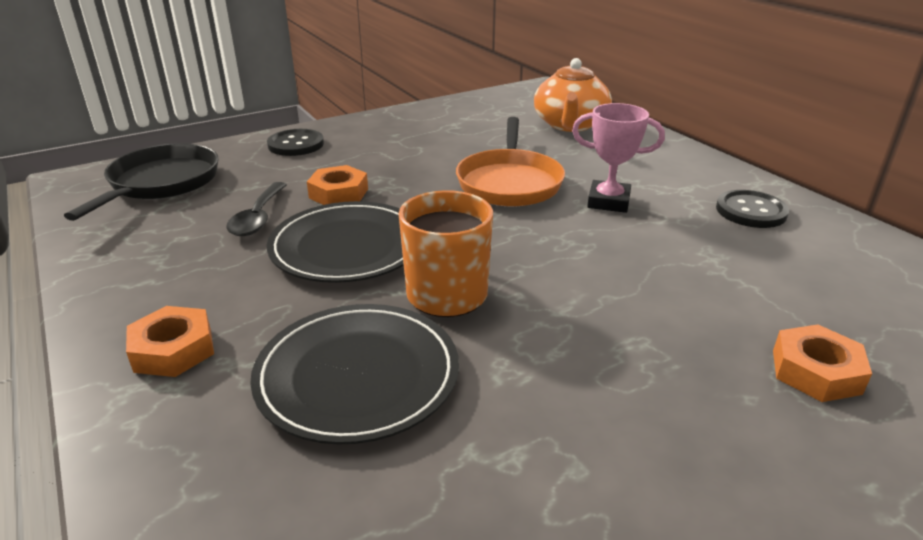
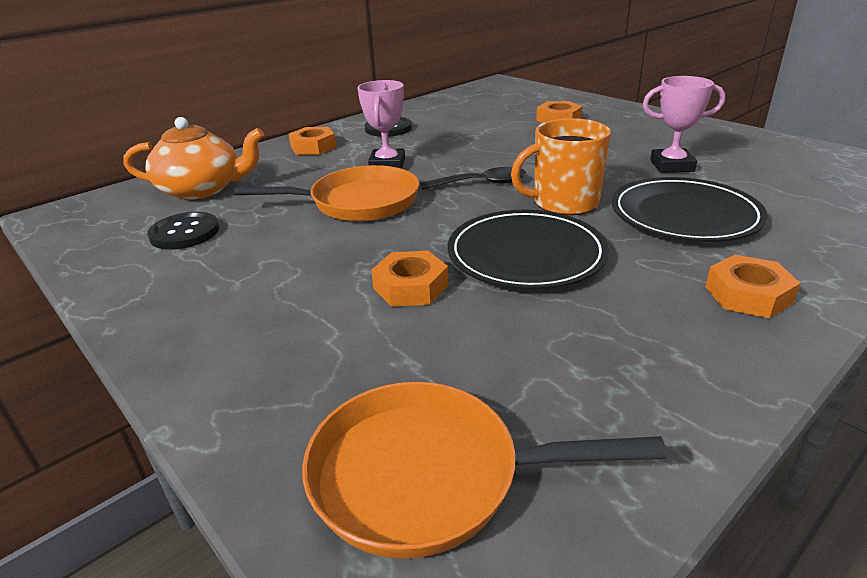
camera: 100 degrees left, 0 degrees up
black pan [64,143,219,221] -> orange pan [302,382,667,559]
black spoon [226,182,287,236] -> black spoon moved to [420,167,526,190]
black button [267,129,324,156] -> black button moved to [147,212,219,250]
none -> orange nut [289,127,336,155]
none -> pink trophy [643,76,725,173]

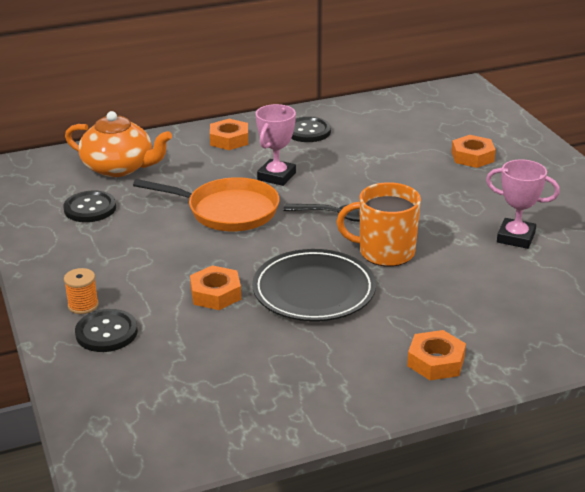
camera: 20 degrees right, 0 degrees up
orange pan [302,382,667,559] -> none
black plate [612,177,768,242] -> none
none -> orange spool [64,268,99,314]
none -> black button [75,309,138,352]

